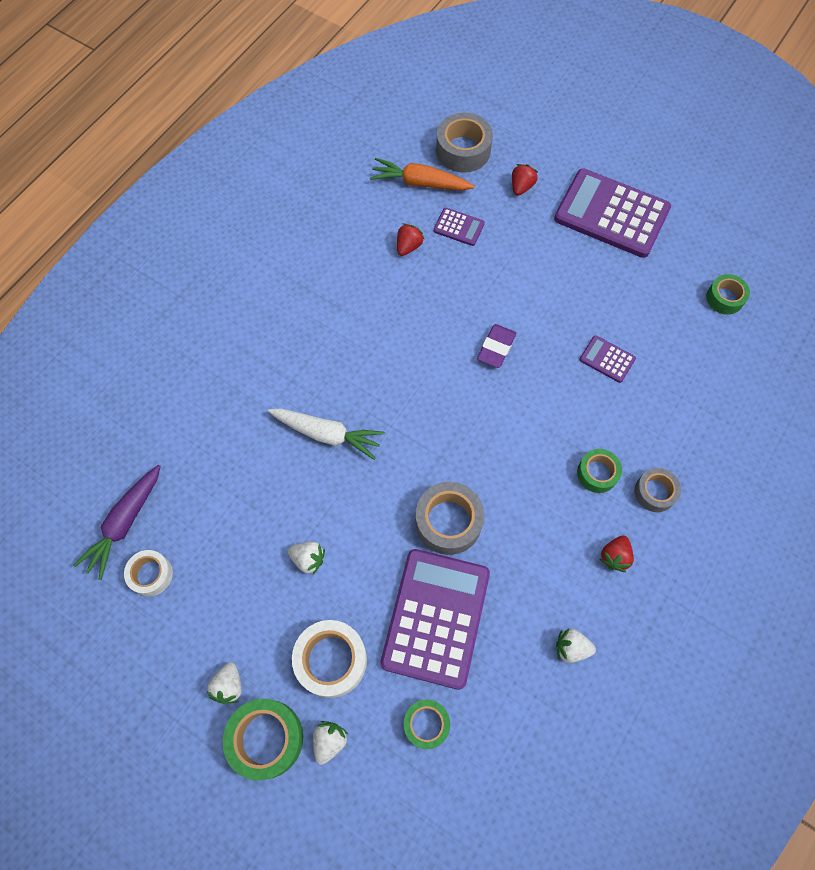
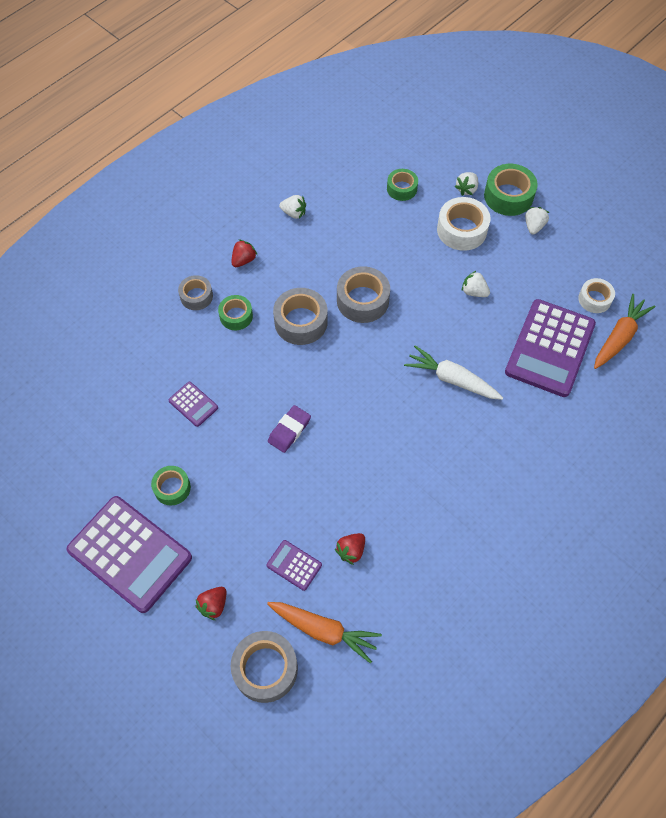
camera: 170 degrees left, 5 degrees down
purple carrot [73,465,161,580] -> orange carrot [594,294,655,369]
purple calculator [381,549,490,690] -> purple calculator moved to [505,299,596,397]
green tape [706,274,750,315] -> green tape moved to [151,466,191,506]
none -> grey tape [273,288,328,345]

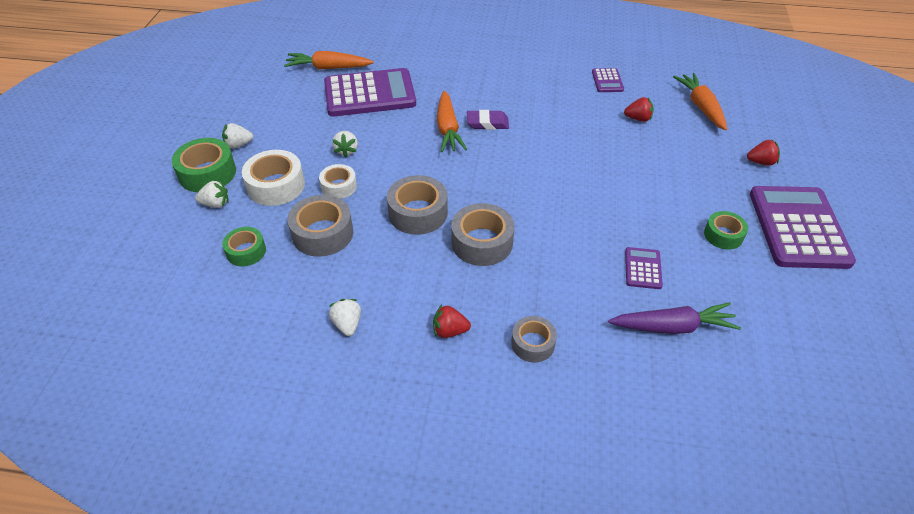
camera: 125 degrees left, 15 degrees down
green tape [218,295,253,330] -> none
grey tape [231,631,298,703] -> grey tape moved to [288,195,353,257]
purple calculator [267,540,322,591] -> purple calculator moved to [592,68,624,92]
purple eraser [268,405,311,453] -> purple eraser moved to [467,110,509,130]
white carrot [404,345,503,400] -> orange carrot [437,91,467,152]
white tape [578,278,615,313] -> white tape moved to [319,164,357,199]
none -> purple carrot [608,302,741,334]

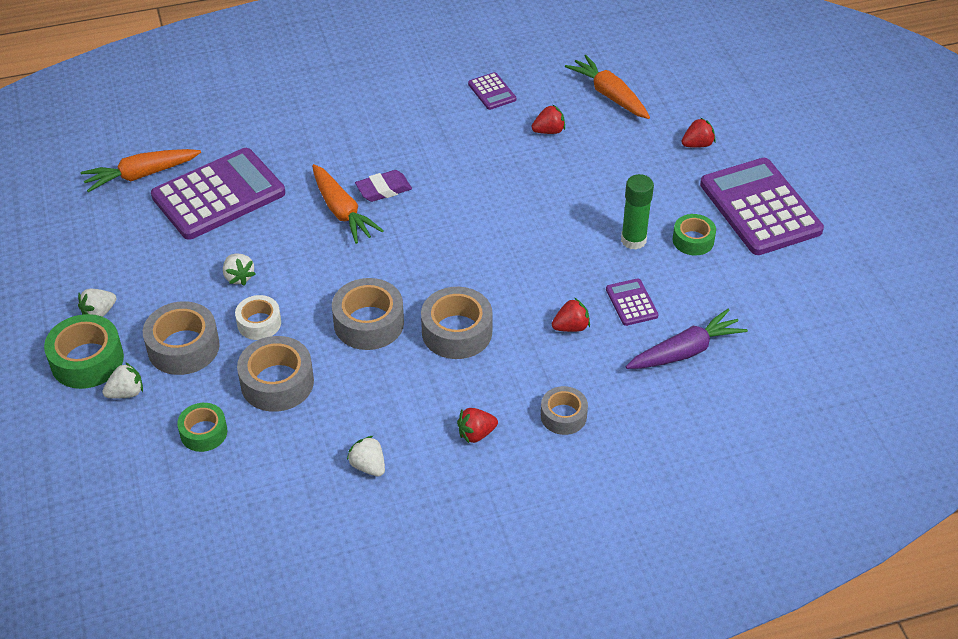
camera: 25 degrees left, 0 degrees up
white tape [242,150,305,206] -> grey tape [143,301,220,375]
none -> red strawberry [552,298,590,332]
none -> green glue stick [621,174,654,250]

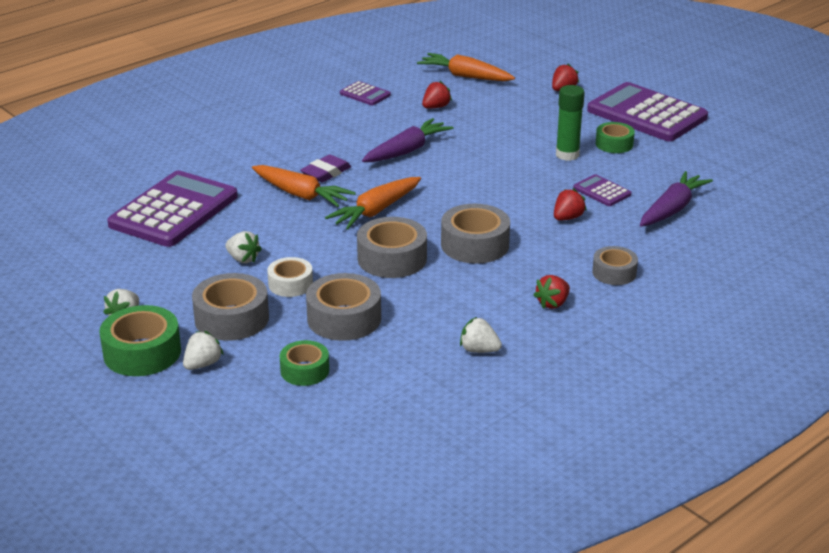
camera: 25 degrees left, 15 degrees down
orange carrot [81,149,201,192] -> orange carrot moved to [325,177,421,230]
none -> purple carrot [362,118,453,162]

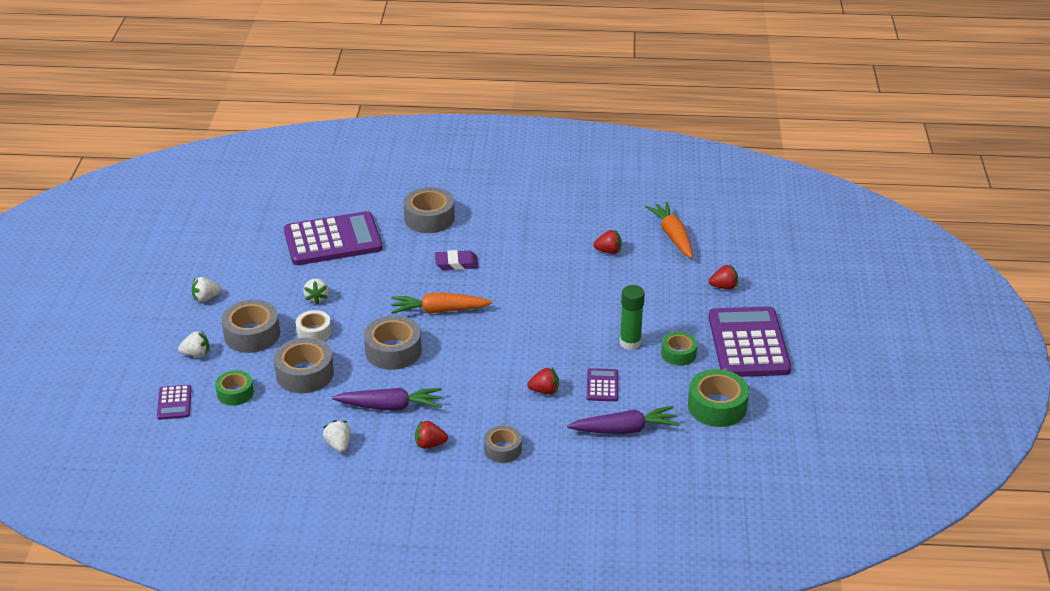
camera: 45 degrees right, 5 degrees up
green tape [99,305,181,376] -> green tape moved to [688,369,749,427]
orange carrot [252,165,356,207] -> none
purple calculator [340,81,391,105] -> purple calculator moved to [157,385,192,420]
purple carrot [362,118,453,162] -> purple carrot moved to [332,388,442,410]
grey tape [441,204,510,264] -> grey tape moved to [403,187,455,233]

